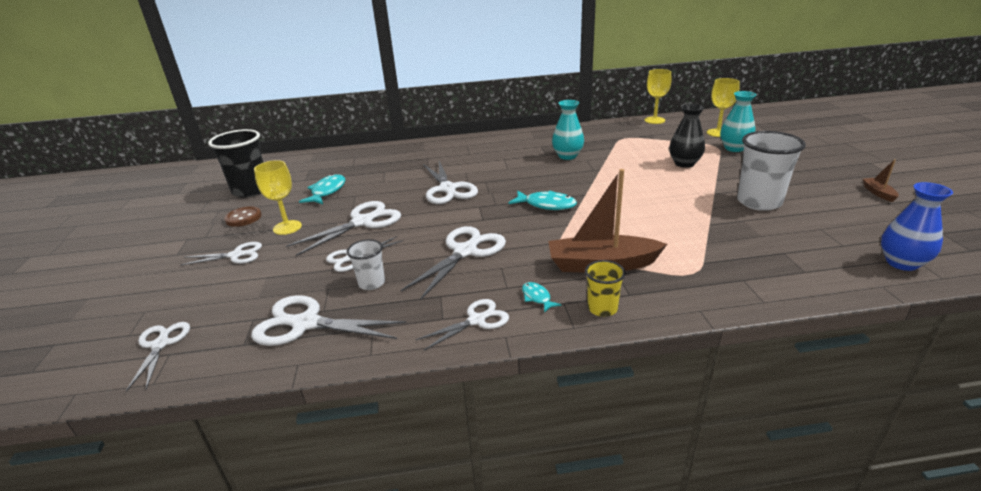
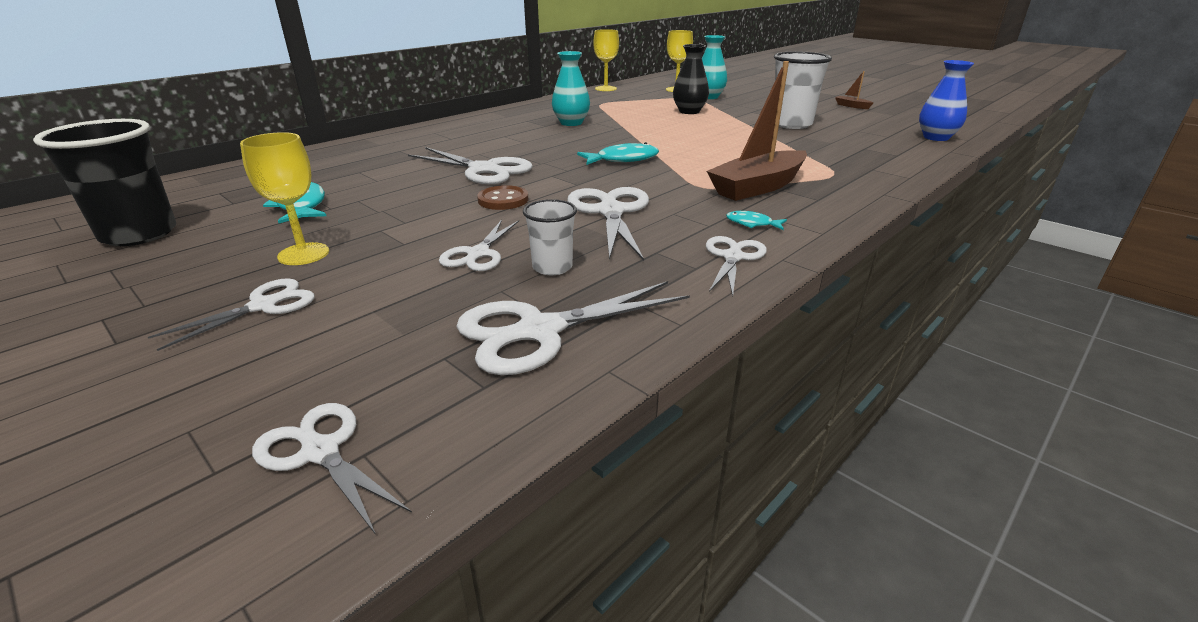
camera: 40 degrees left, 0 degrees up
brown button [224,206,261,227] -> brown button moved to [477,185,528,210]
white scissors [286,201,401,256] -> none
yellow cup [585,260,626,317] -> none

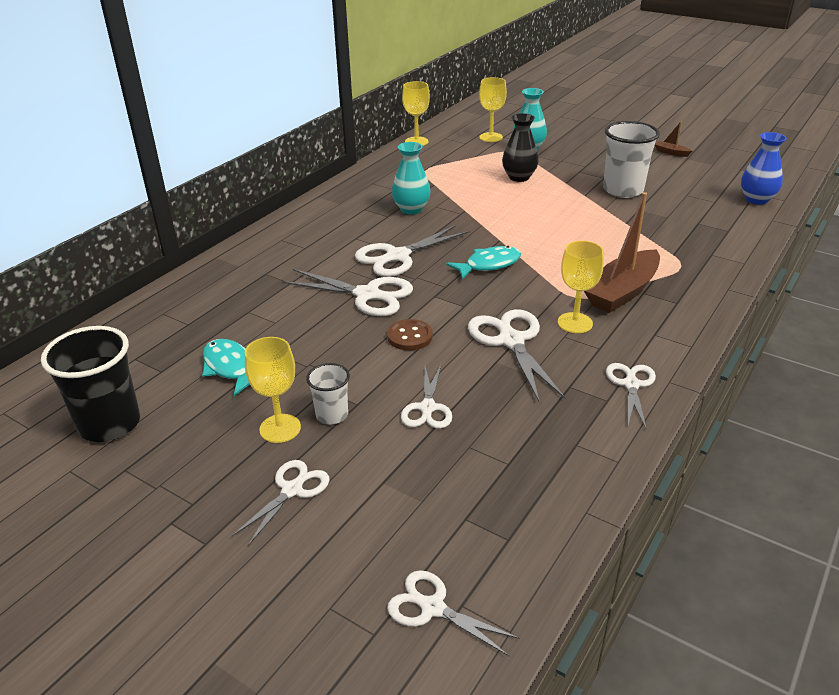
camera: 10 degrees left, 5 degrees up
white scissors [456,281,690,375] -> white scissors moved to [355,225,470,277]
white cup [523,199,577,275] -> white cup moved to [306,363,350,424]
turquoise fish [726,211,787,230] -> none
none -> yellow goblet [558,241,604,333]

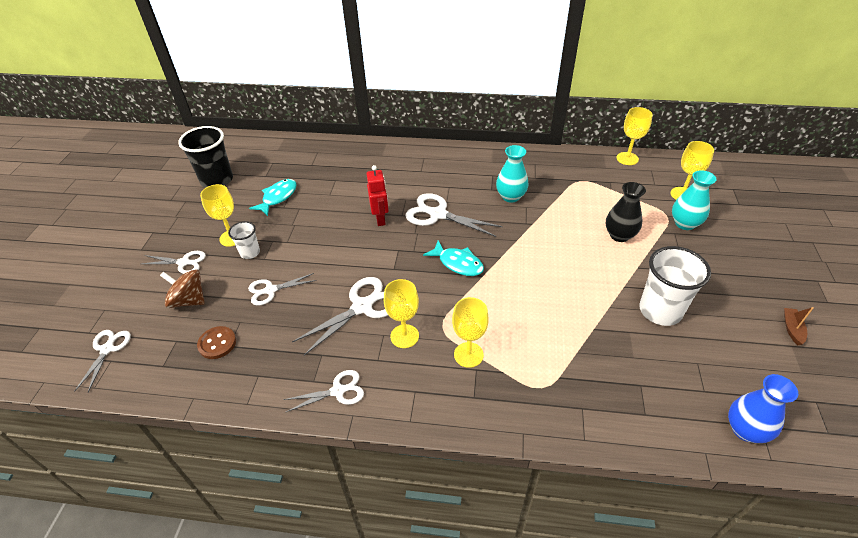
camera: 65 degrees right, 10 degrees up
white scissors [282,269,413,316] -> red robot [367,165,389,226]
brown button [387,319,433,350] -> brown button moved to [197,326,236,359]
brown boat [584,192,660,313] -> yellow goblet [452,297,489,368]
none -> brown spinning top [160,269,205,308]

